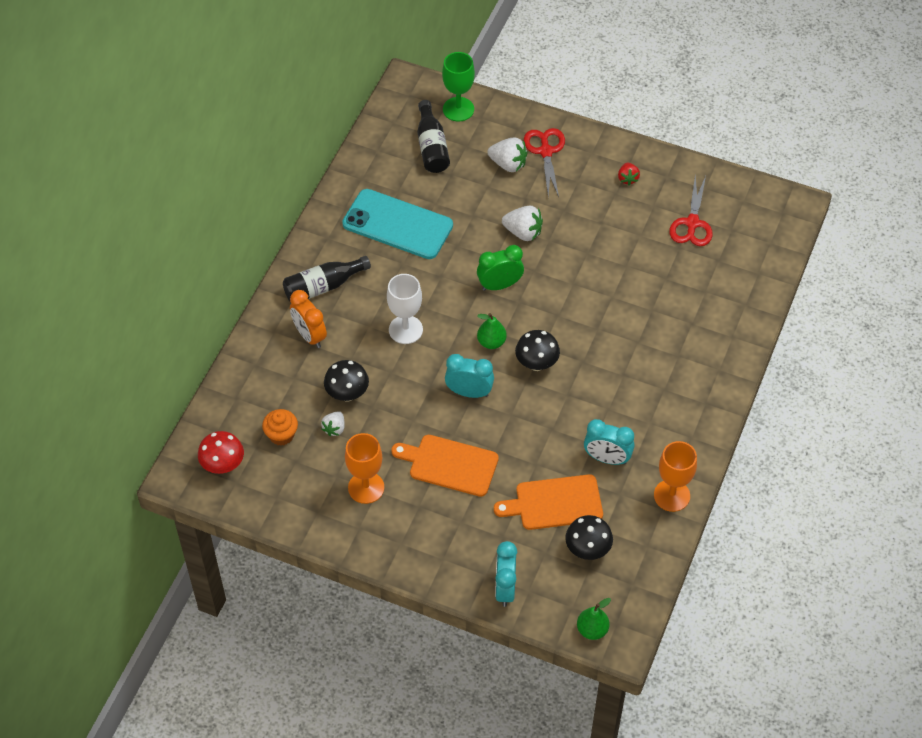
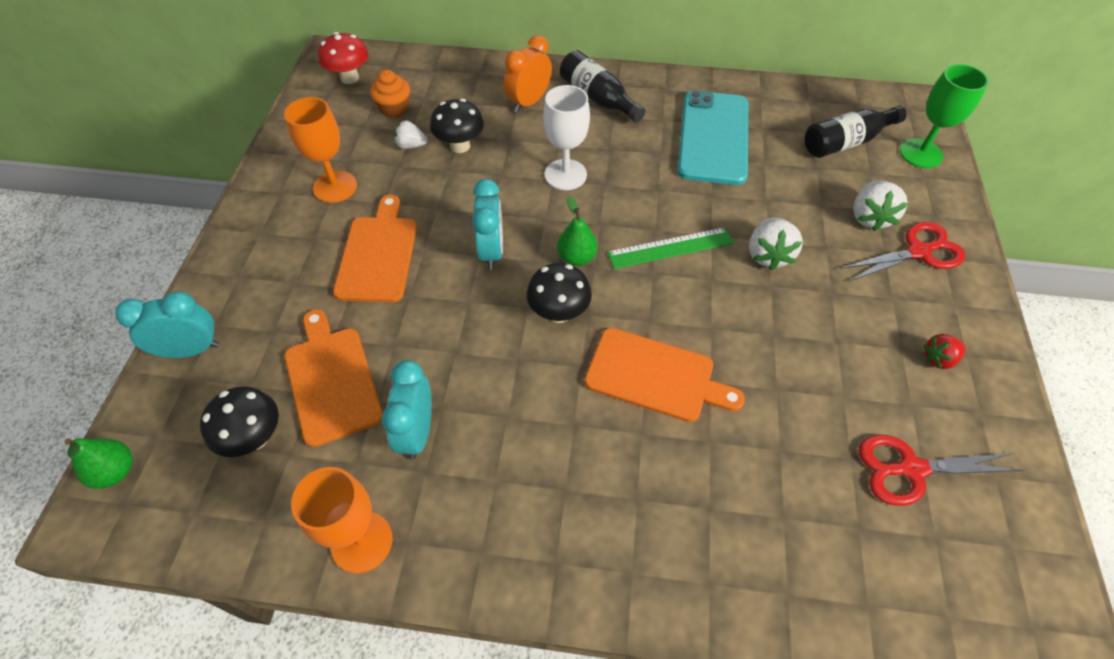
camera: 75 degrees right, 0 degrees up
green clock [477,245,524,291] -> green ruler [607,227,733,269]
none -> orange cutting board [584,328,745,422]

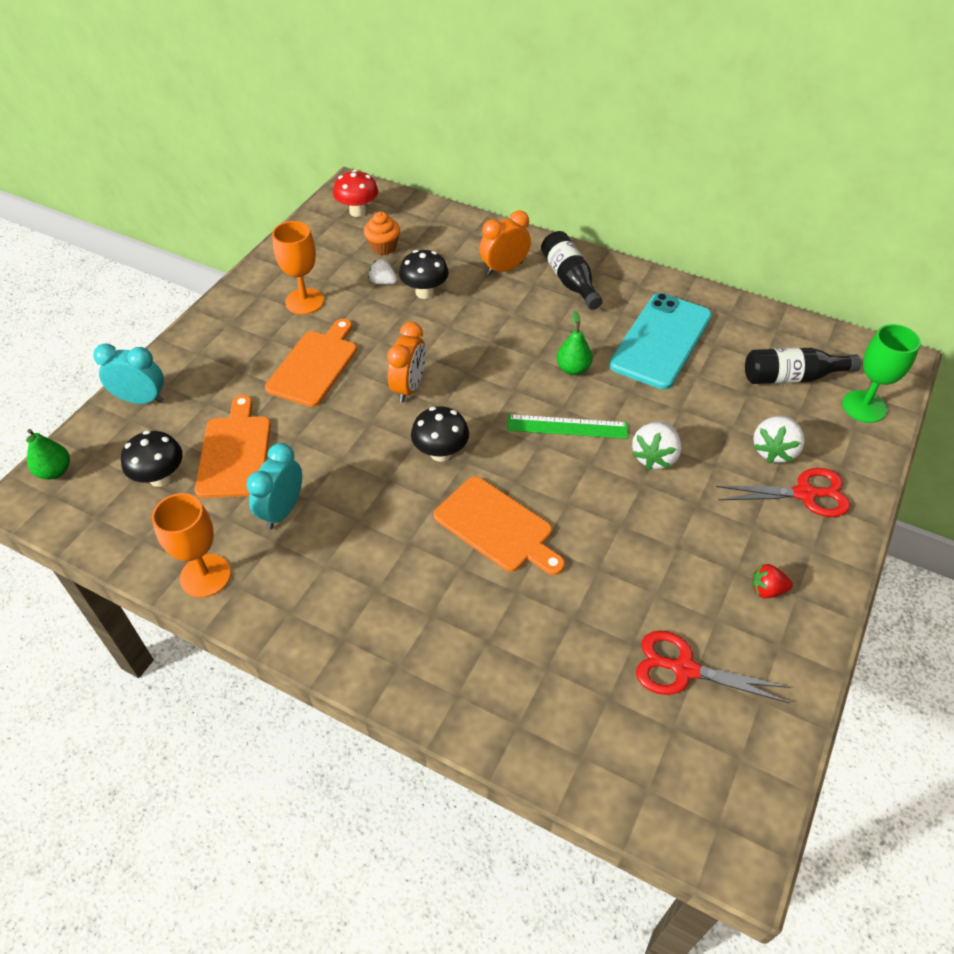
camera: 20 degrees right, 5 degrees down
turquoise clock [472,179,503,270] -> orange clock [387,322,426,403]
white goblet [543,85,590,190] -> none
green pear [557,196,598,266] -> green pear moved to [557,311,592,375]

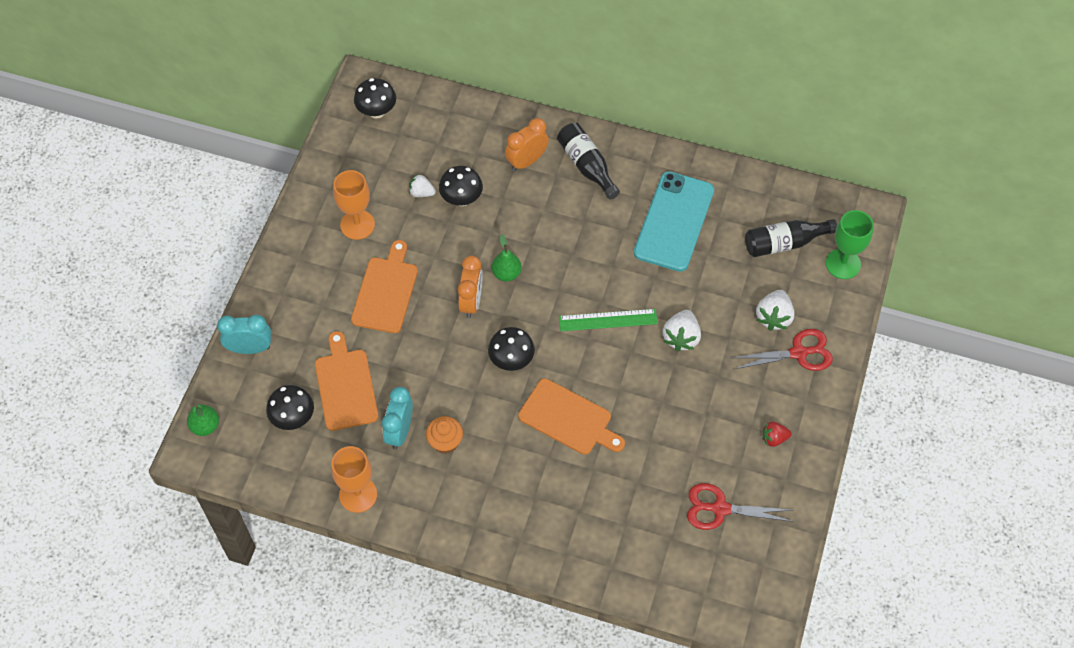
camera: 10 degrees left, 10 degrees up
red mushroom [333,170,378,217] -> black mushroom [354,78,396,119]
orange cupcake [364,212,400,255] -> orange cupcake moved to [426,416,463,454]
green pear [557,311,592,375] -> green pear moved to [492,234,522,281]

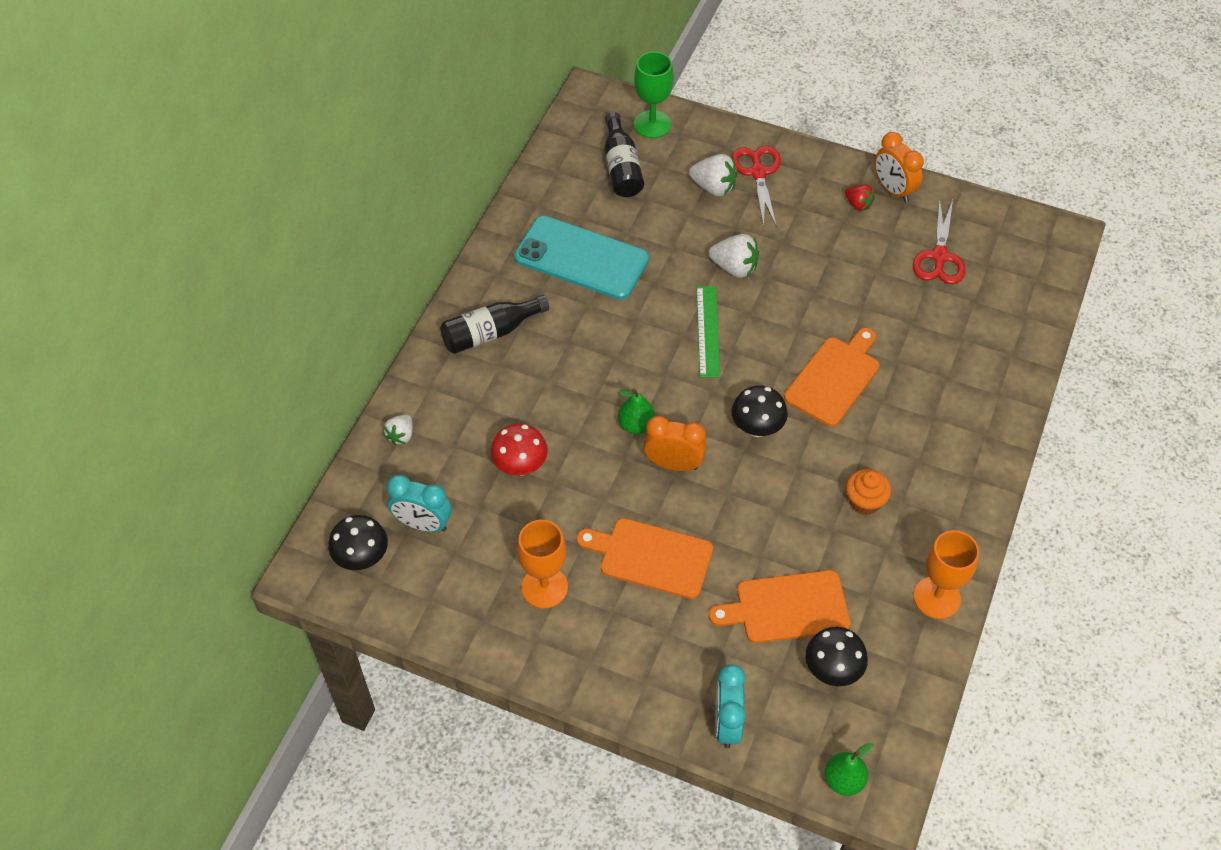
camera: 85 degrees left, 5 degrees down
turquoise clock [382,387,413,449] -> turquoise clock moved to [387,475,452,532]
white strawberry [409,174,436,197] -> white strawberry moved to [384,415,413,445]
black mushroom [439,166,483,206] -> red mushroom [491,423,548,476]
orange clock [505,118,549,171] -> orange clock moved to [875,132,924,202]
red strawberry [763,422,792,447] -> red strawberry turned 45 degrees counterclockwise [845,185,875,211]

